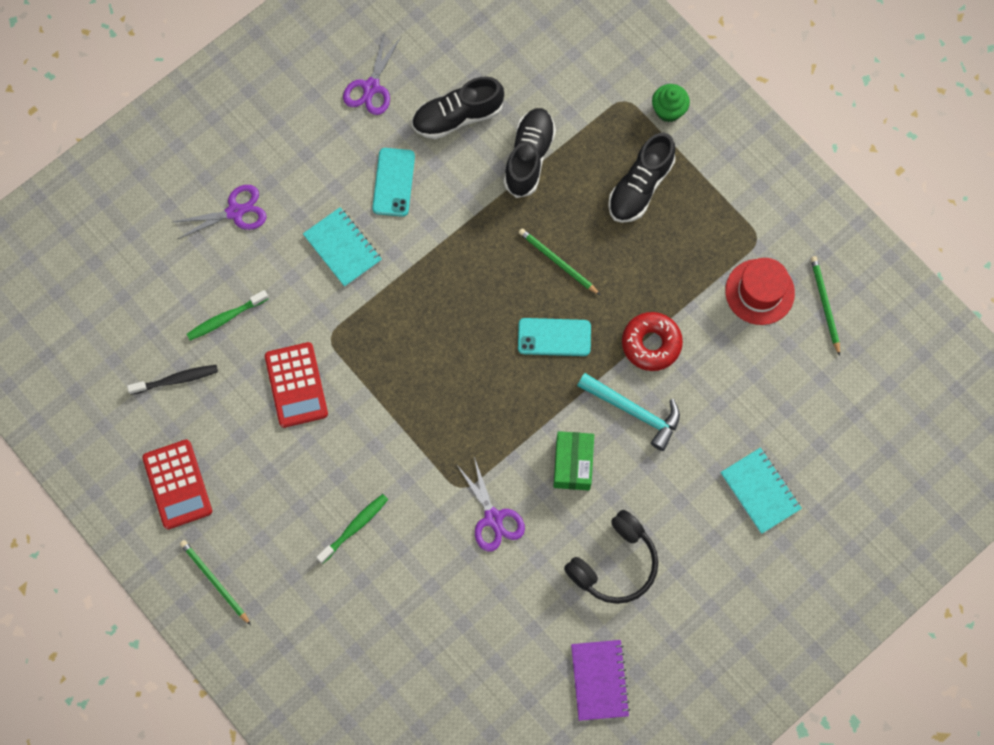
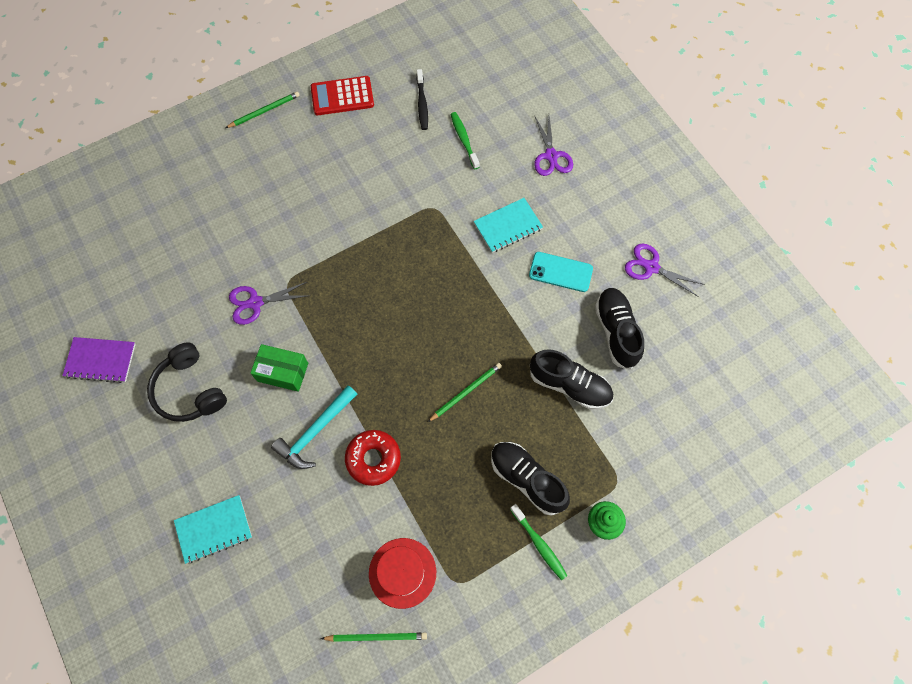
camera: 100 degrees right, 5 degrees down
red calculator [265,342,328,428] -> none
green toothbrush [316,494,388,564] -> green toothbrush moved to [510,504,567,580]
turquoise phone [518,318,591,356] -> none

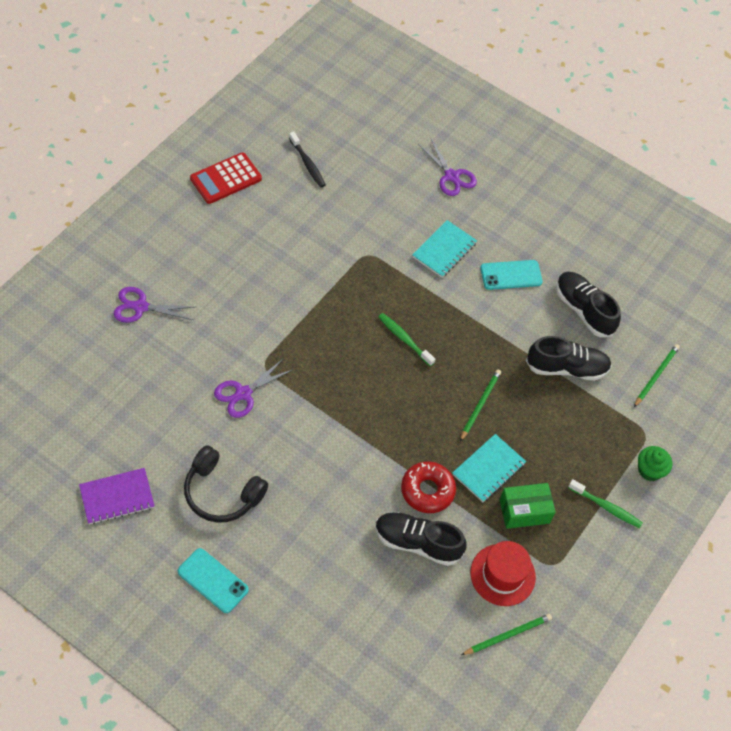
camera: 30 degrees left, 10 degrees down
turquoise notebook [174,495,252,564] -> turquoise notebook moved to [452,434,526,502]
green pencil [226,91,300,128] -> green pencil moved to [634,344,680,407]
green box [250,344,308,392] -> green box moved to [499,483,556,529]
turquoise hammer [271,385,357,469] -> none
green toothbrush [450,112,480,169] -> green toothbrush moved to [378,313,435,366]
black shoe [491,442,570,515] -> black shoe moved to [375,512,467,566]
purple scissors [625,243,705,297] -> purple scissors moved to [114,287,195,323]
none -> turquoise phone [178,548,249,613]

